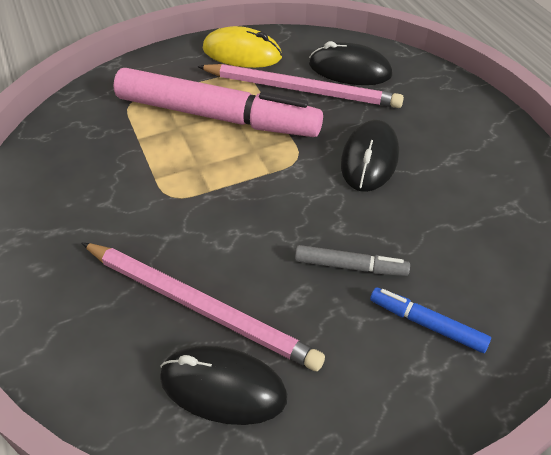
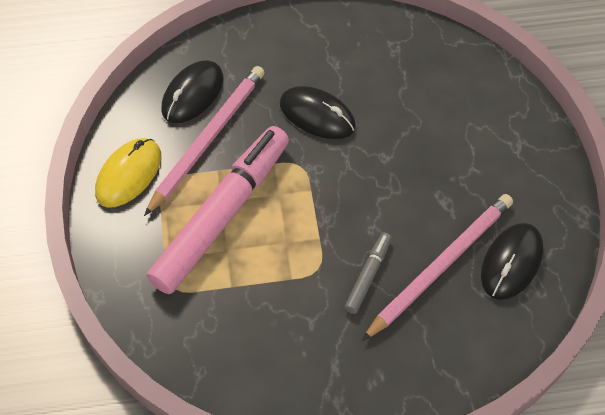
camera: 75 degrees left, 10 degrees up
grey marker [295,245,410,276] -> grey marker moved to [344,233,391,314]
blue marker [370,287,491,353] -> none

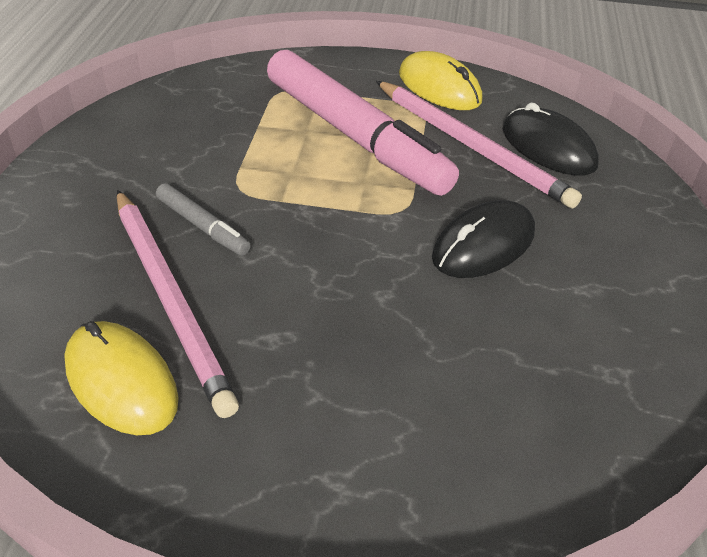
camera: 105 degrees right, 15 degrees down
black mouse [481,223,543,300] -> yellow mouse [64,321,179,435]

